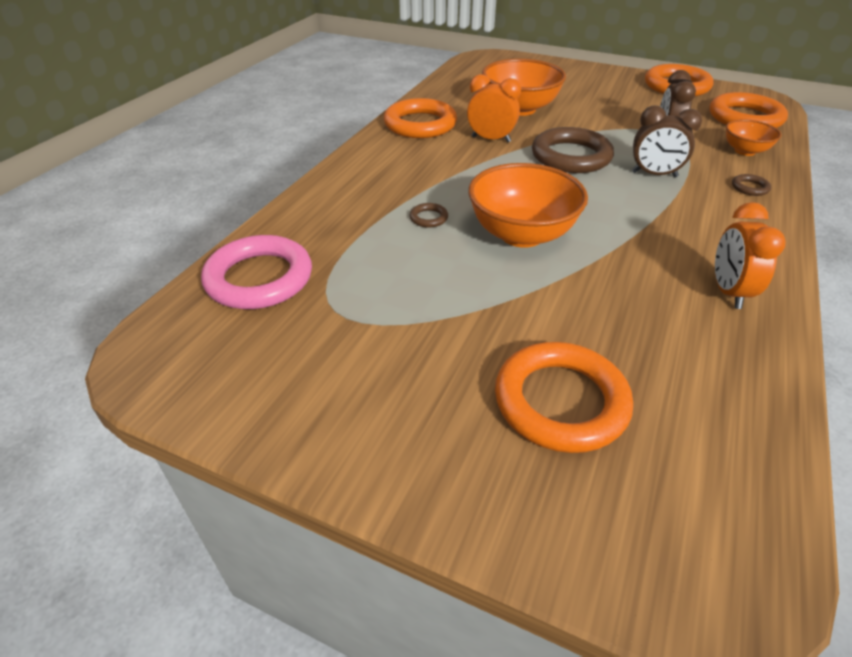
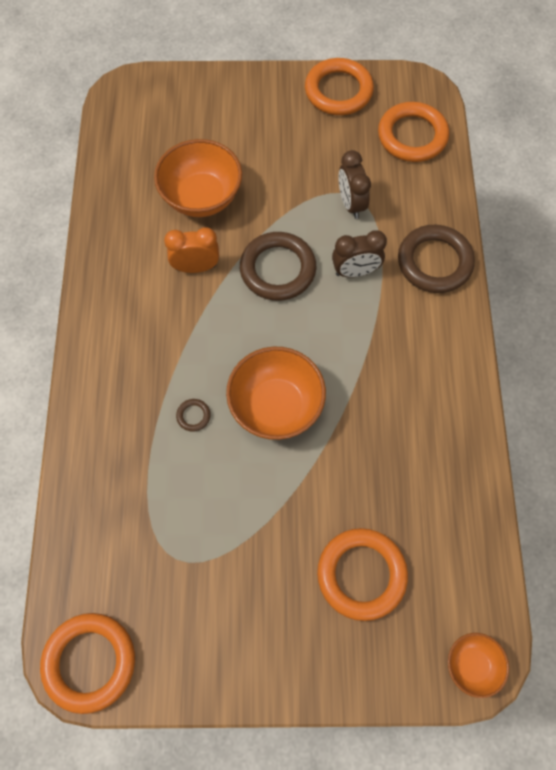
camera: 25 degrees left, 25 degrees up
pink ring [201,235,312,309] -> none
orange ring [384,98,457,138] -> orange ring moved to [40,613,135,714]
orange clock [715,202,786,309] -> none
orange bowl [726,119,781,156] -> orange bowl moved to [448,633,509,698]
brown ring [732,174,771,196] -> brown ring [398,225,475,293], size x2.41

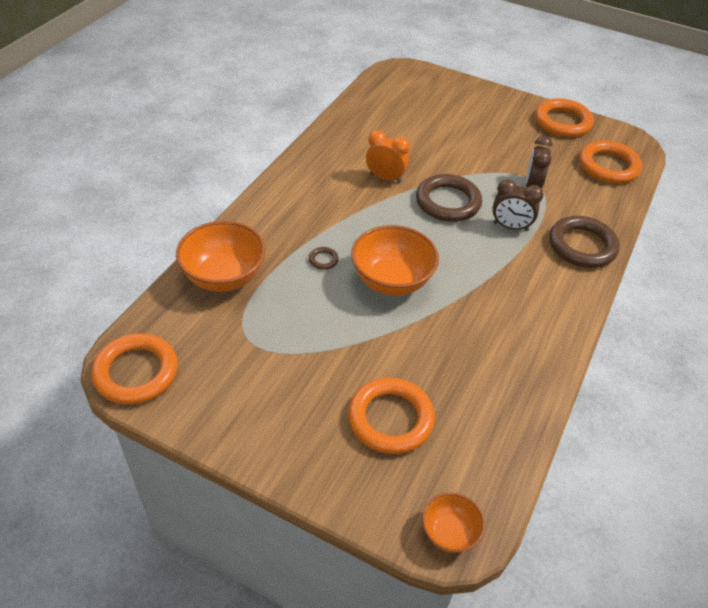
camera: 25 degrees right, 20 degrees down
orange bowl [154,139,242,217] -> orange bowl moved to [176,221,265,292]

